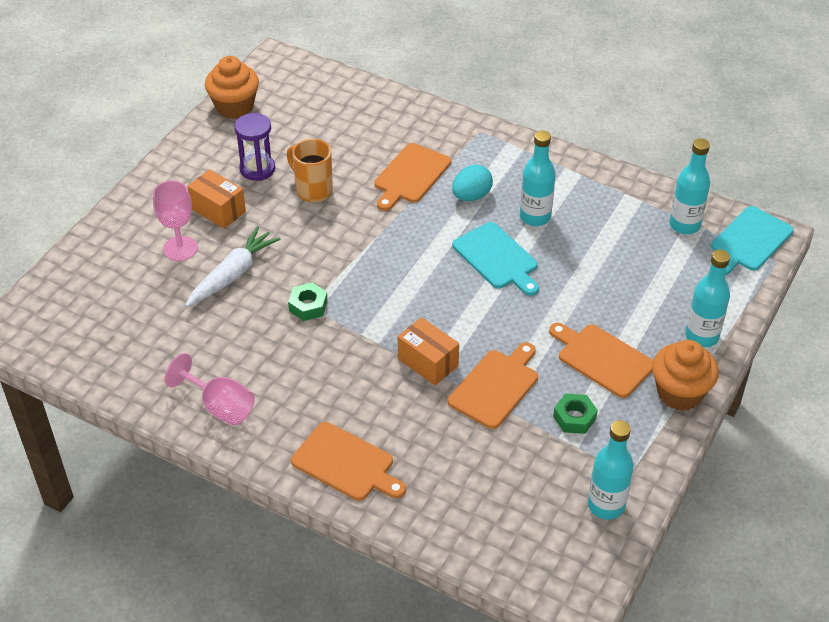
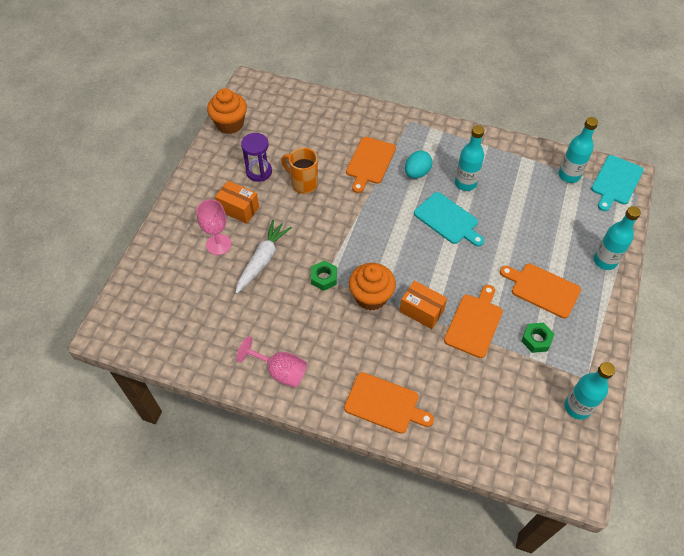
camera: 10 degrees left, 10 degrees up
orange cupcake [652,340,719,411] -> orange cupcake moved to [349,263,396,311]

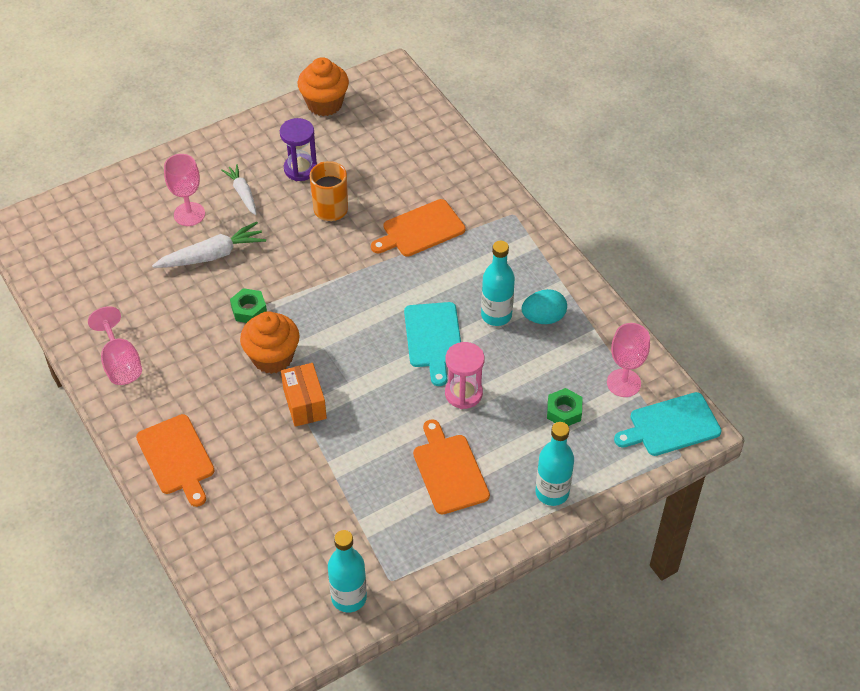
camera: 40 degrees right, 5 degrees down
orange box [215,181,259,224] -> white carrot [222,164,257,215]
turquoise egg [405,151,432,179] -> turquoise egg moved to [521,289,567,324]
orange cutting board [444,285,503,358] -> none
green nut [521,323,554,353] -> green nut moved to [547,388,582,426]
turquoise bottle [558,117,598,183] -> pink goblet [607,323,650,397]
none -> pink hourglass [445,342,484,409]

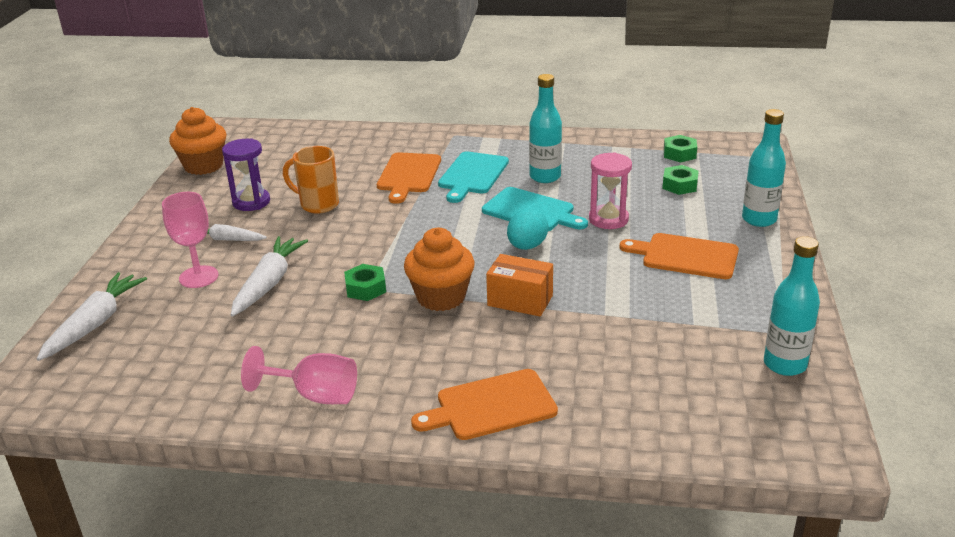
camera: 50 degrees left, 20 degrees down
orange cutting board [136,414,215,507] -> orange cutting board turned 150 degrees clockwise [411,369,558,440]
turquoise egg [521,289,567,324] -> turquoise egg moved to [507,208,549,250]
pink goblet [607,323,650,397] -> green nut [664,135,697,162]
turquoise cutting board [614,392,722,456] -> turquoise cutting board moved to [438,151,509,203]
none -> white carrot [37,272,147,361]

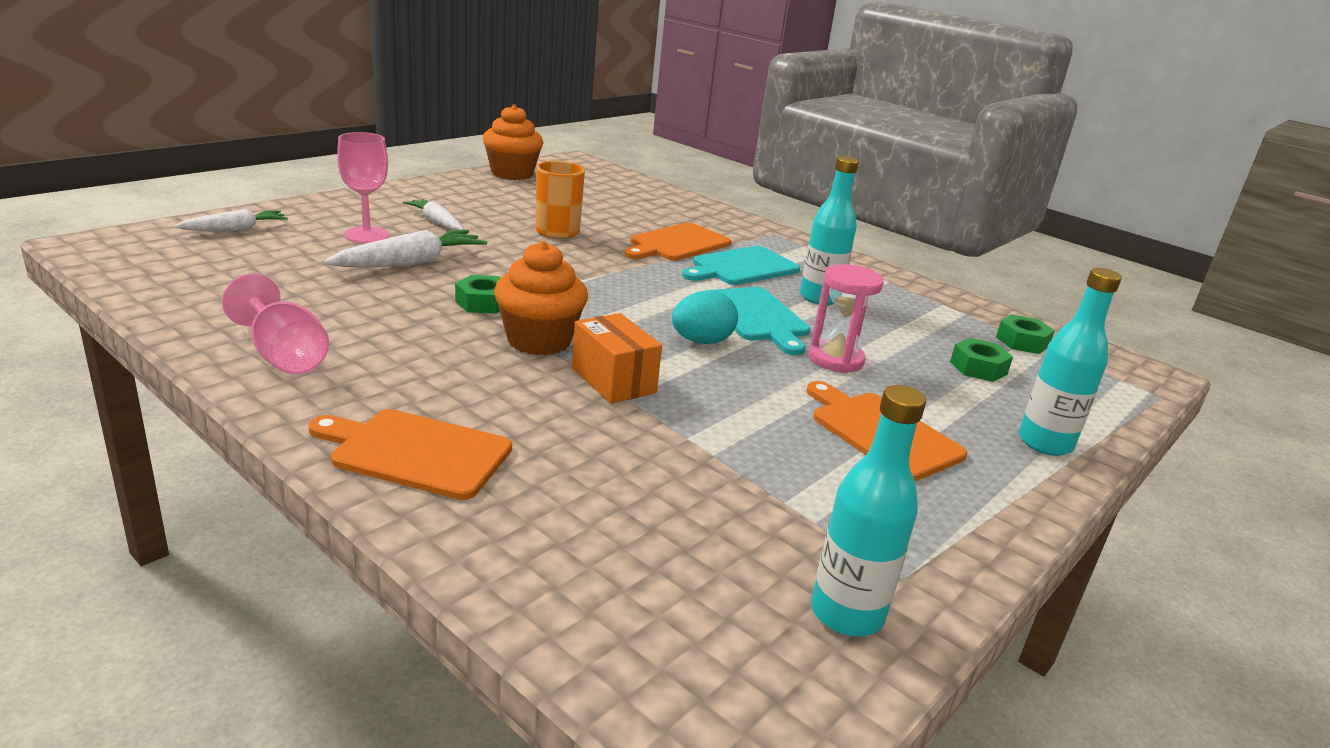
camera: 30 degrees right, 5 degrees down
white carrot [37,272,147,361] -> white carrot [174,209,288,231], size x0.65
purple hourglass [222,138,270,211] -> none

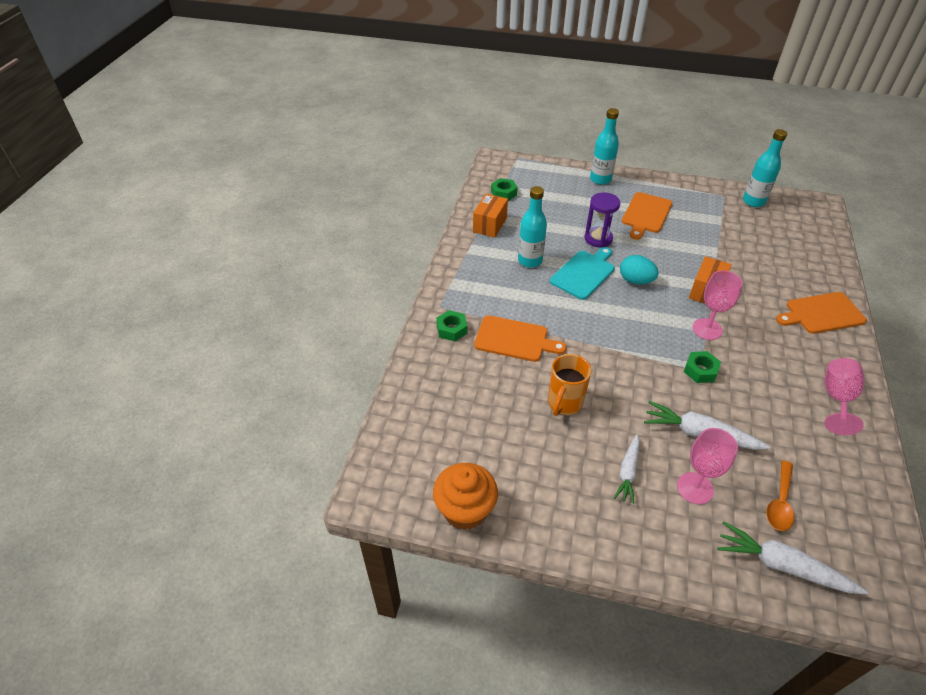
camera: 115 degrees left, 20 degrees up
white carrot [174,209,288,231] -> white carrot [717,521,868,594], size x1.54
orange cutting board [309,409,512,500] -> orange cutting board turned 90 degrees clockwise [776,292,867,334]
orange cupcake [494,241,588,355] -> pink goblet [692,270,743,340]
turquoise cutting board [682,246,800,285] -> none
pink hourglass [809,264,884,373] -> purple hourglass [584,193,620,248]
green nut [950,338,1013,382] -> green nut moved to [436,310,467,342]
none -> orange box [473,194,508,238]
none -> orange spoon [767,460,794,531]

